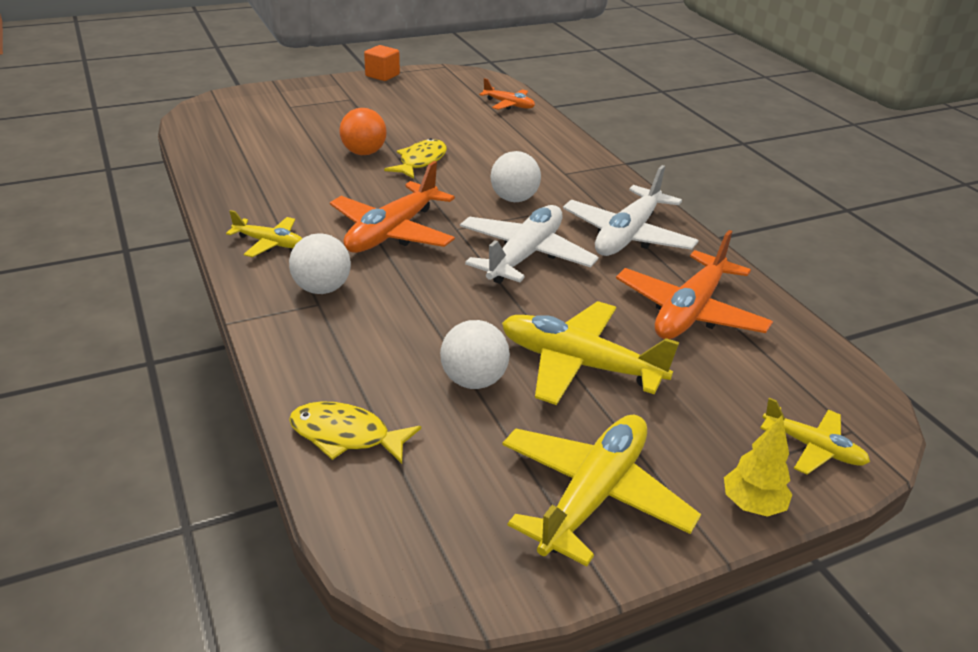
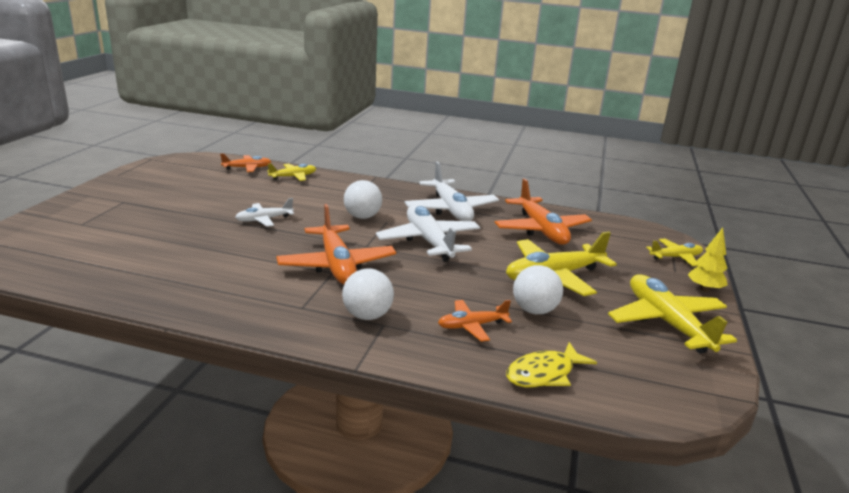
camera: 50 degrees left, 10 degrees down
yellow plane [226,210,303,257] -> yellow plane moved to [267,164,316,181]
orange ball [339,108,387,155] -> none
orange cube [364,45,400,81] -> none
yellow fish [384,138,447,179] -> white plane [235,198,294,227]
none -> orange plane [438,300,512,342]

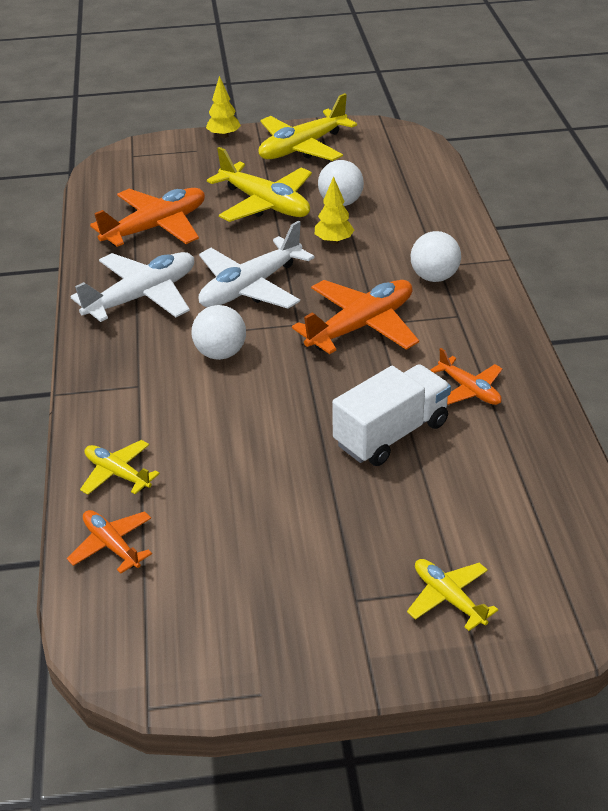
camera: 110 degrees left, 15 degrees up
white plane [235,198,294,227] -> none
orange plane [438,300,512,342] -> orange plane moved to [430,348,502,405]
yellow fish [506,342,597,388] -> none
yellow plane [646,239,703,266] -> yellow plane moved to [407,559,498,631]
none -> yellow tree [315,176,354,244]
none -> white truck [332,364,451,466]

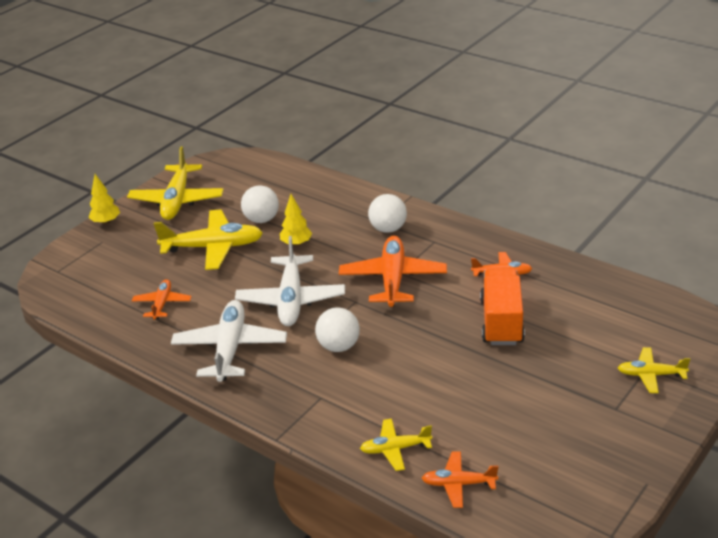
camera: 45 degrees left, 5 degrees down
orange plane [90,188,205,247] -> orange plane [132,279,192,320], size x0.55
white truck [332,364,451,466] -> orange truck [480,269,525,345]

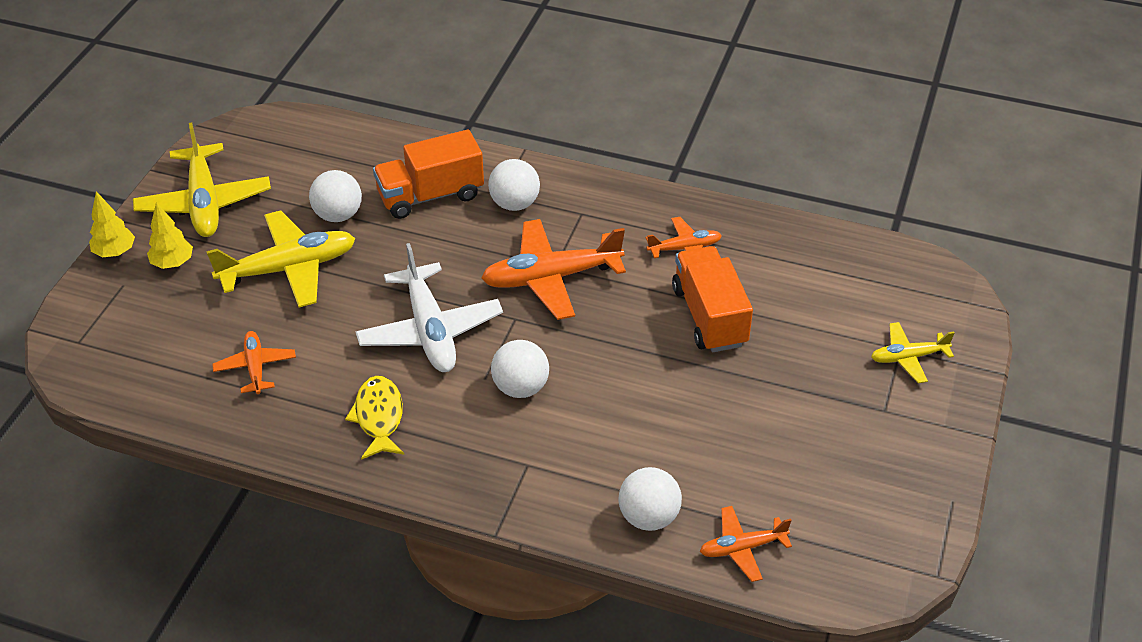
camera: 20 degrees left, 10 degrees up
white plane [171,300,287,382] -> yellow fish [345,376,404,460]
yellow tree [280,194,312,246] -> yellow tree moved to [147,202,193,269]
orange plane [339,236,447,307] -> orange plane turned 90 degrees counterclockwise [481,219,626,320]
yellow plane [360,419,432,471] -> white ball [618,467,682,531]
none -> orange truck [373,130,484,219]

